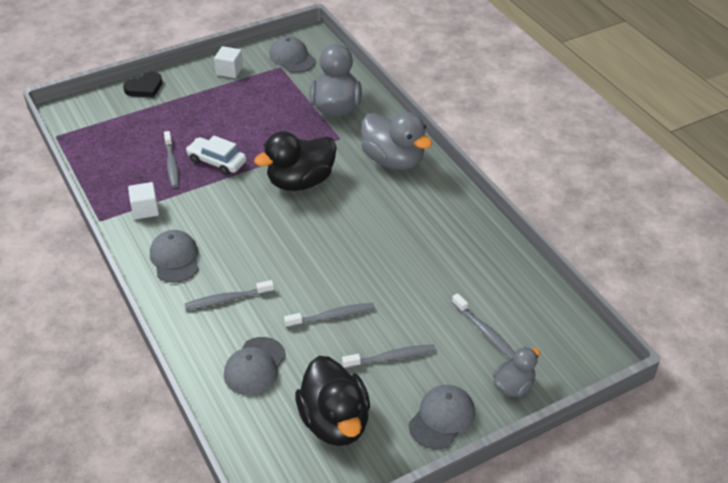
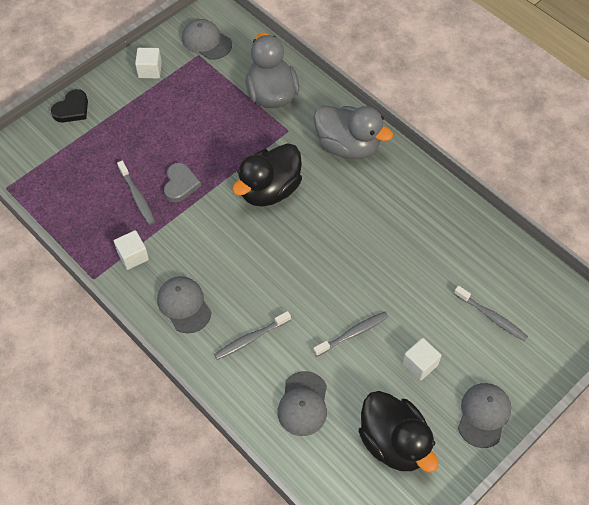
camera: 15 degrees left, 15 degrees up
white car [186,136,246,175] -> grey heart [164,163,201,202]
grey toothbrush [342,344,436,369] -> white cube [403,338,441,381]
grey duck [493,347,540,397] -> none

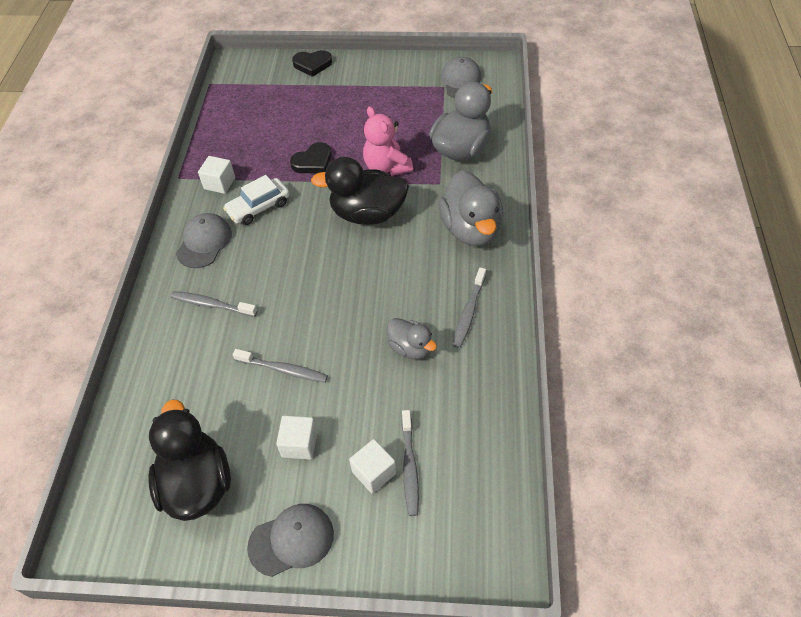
camera: 50 degrees right, 5 degrees down
grey toothbrush [117,161,155,225] -> grey toothbrush moved to [453,267,486,348]
white cube [135,48,162,78] -> white cube moved to [349,439,396,494]
grey heart [164,163,201,202] -> black heart [290,142,331,173]
grey cap [277,371,327,436] -> none
black duck [358,391,438,473] -> black duck turned 150 degrees clockwise [148,400,231,521]
none -> white car [223,175,290,225]
none -> pink teddy bear [363,106,413,176]
none -> grey duck [387,318,437,359]

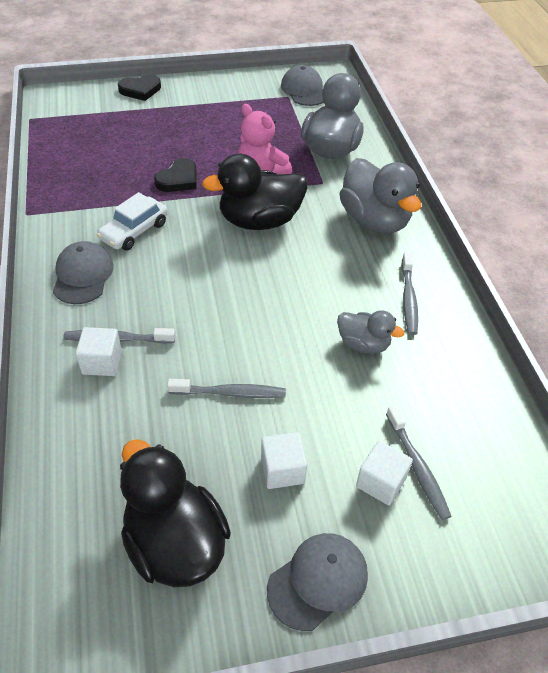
camera: 20 degrees left, 5 degrees down
white cube [198,156,235,194] -> white cube moved to [76,327,122,376]

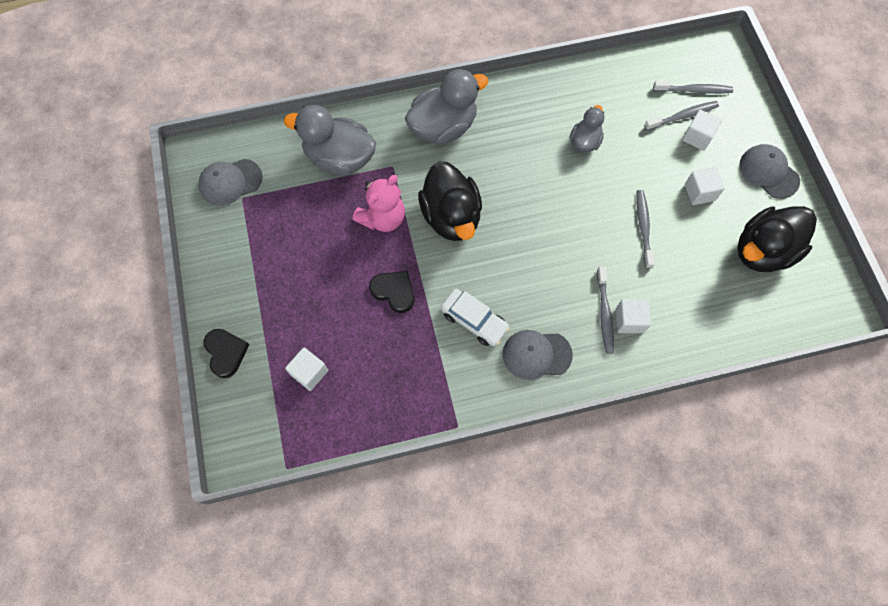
camera: 90 degrees left, 20 degrees up
grey toothbrush [401,252,418,335] -> grey toothbrush moved to [653,81,733,94]
none -> white cube [285,347,328,391]

